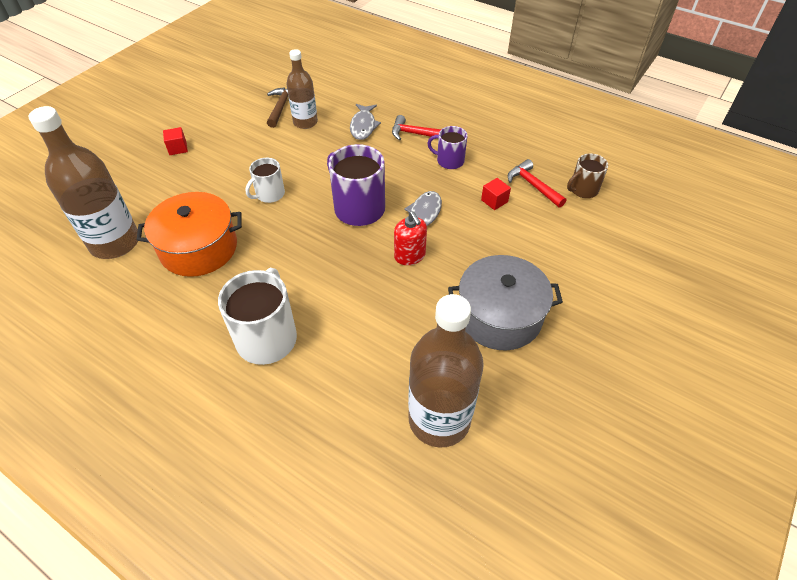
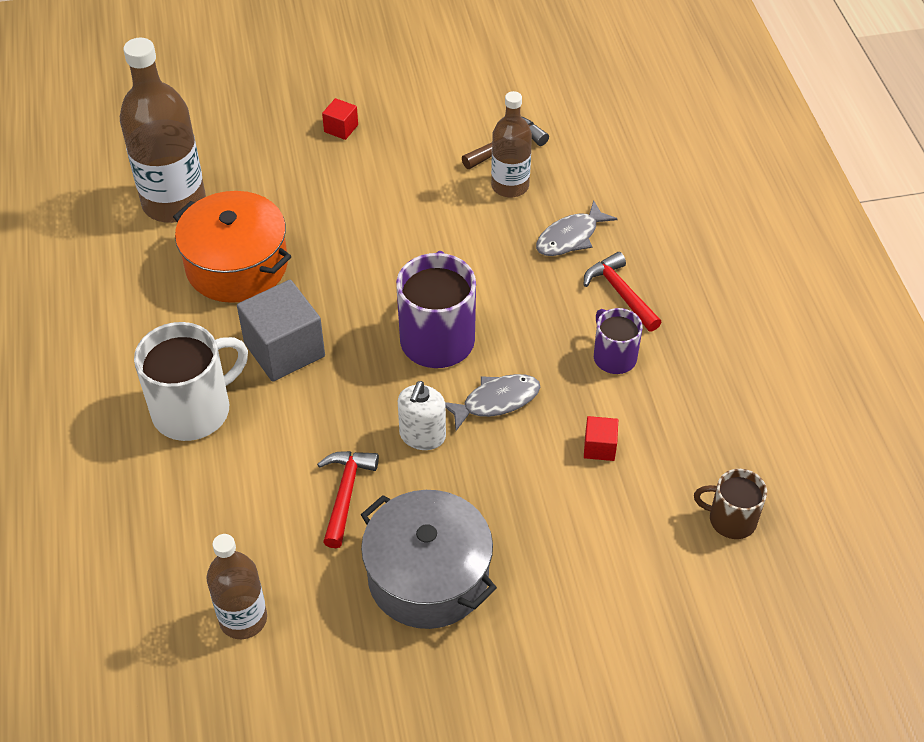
camera: 45 degrees right, 0 degrees up
white mug [246,158,285,203] -> none
red soap dispenser [394,211,427,265] -> white soap dispenser [398,381,446,450]
brown bottle [408,294,484,447] -> brown bottle [207,534,267,639], size x0.60
red hammer [508,159,566,208] -> red hammer moved to [317,451,379,548]
none -> grey cube [237,280,325,382]

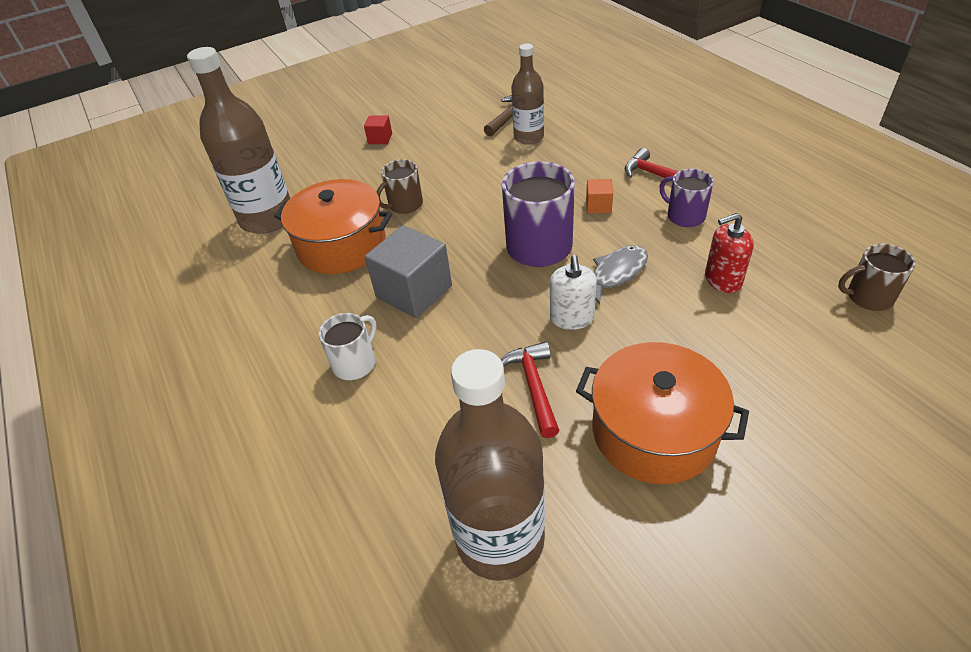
camera: 15 degrees left, 5 degrees down
white mug [134,322,248,441] -> white mug [319,313,377,380], size x0.58
brown bottle [207,534,267,639] -> brown bottle [435,349,545,581], size x1.67
grey pot [361,490,497,629] -> orange pot [576,342,749,484]
grey fish [536,200,618,256] -> none
red cube [584,416,618,461] -> red soap dispenser [705,213,754,293]
none -> brown mug [376,159,423,214]
none -> orange cube [586,179,613,213]

